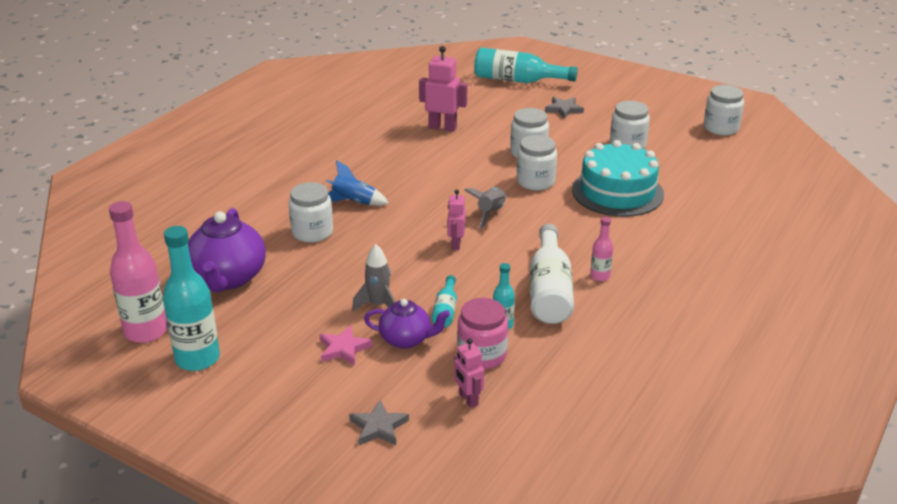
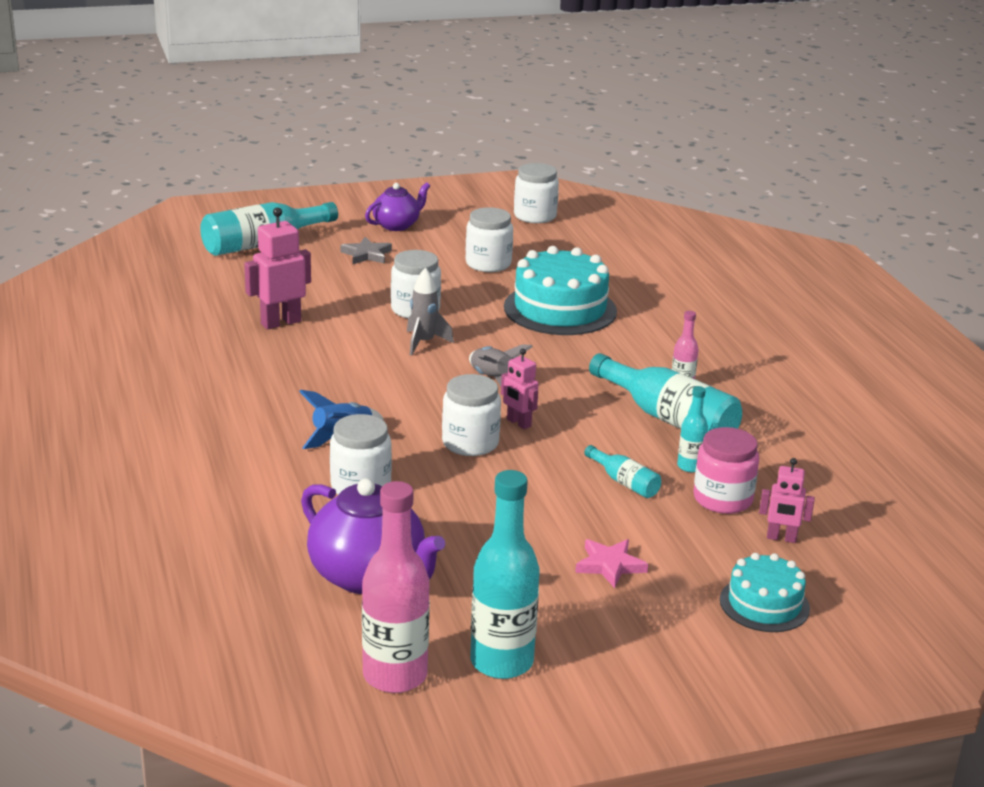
camera: 50 degrees left, 5 degrees down
grey star [349,400,409,445] -> turquoise cake [720,553,810,632]
grey rocket [352,244,395,311] -> grey rocket moved to [407,267,454,356]
purple teapot [364,299,450,349] -> purple teapot moved to [365,182,430,231]
white jar [517,135,557,191] -> white jar moved to [442,374,501,456]
white bottle [530,224,574,324] -> turquoise bottle [589,353,742,431]

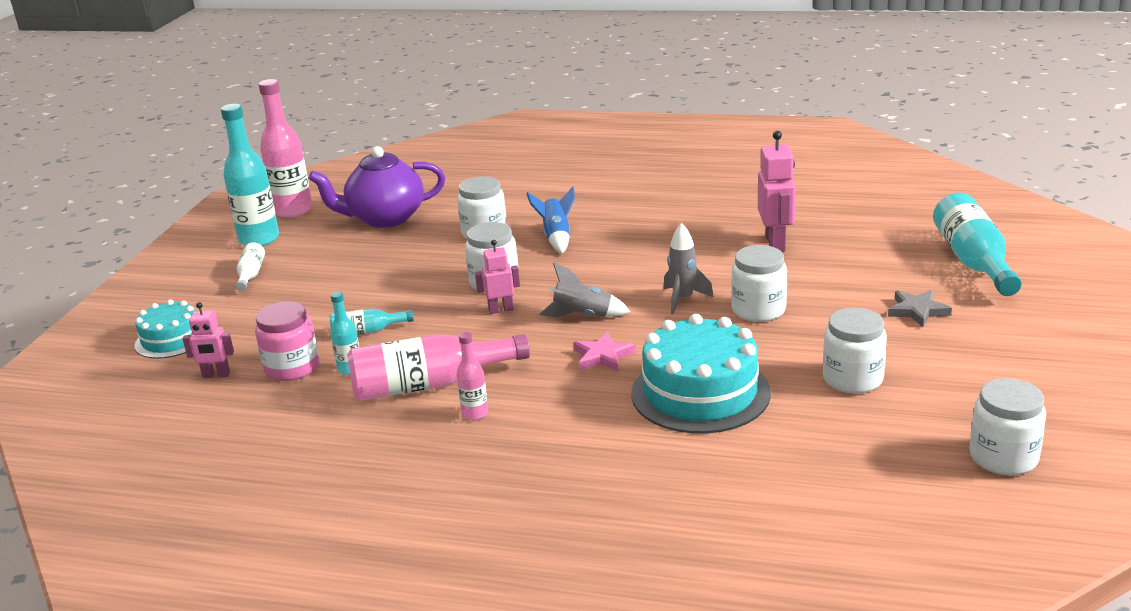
camera: 125 degrees right, 0 degrees up
purple teapot [365,182,430,231] -> none
pink star [575,539,648,588] -> pink star moved to [573,332,636,372]
turquoise bottle [589,353,742,431] -> pink bottle [347,334,530,401]
pink robot [759,458,815,543] -> pink robot turned 135 degrees counterclockwise [183,302,234,378]
none -> white bottle [236,242,265,291]

